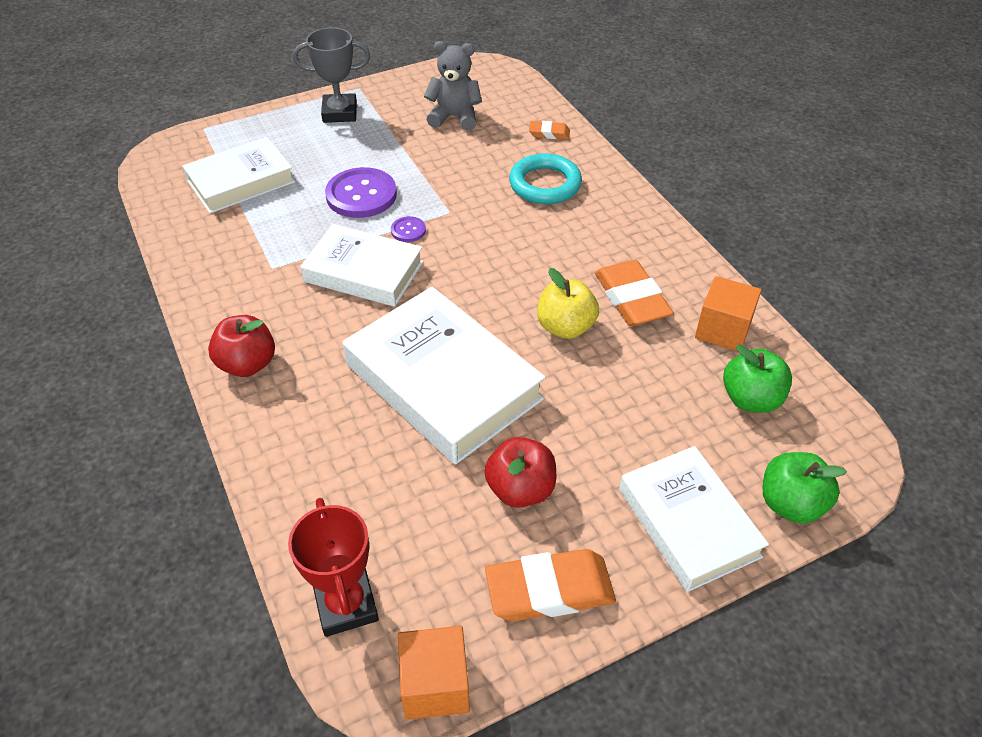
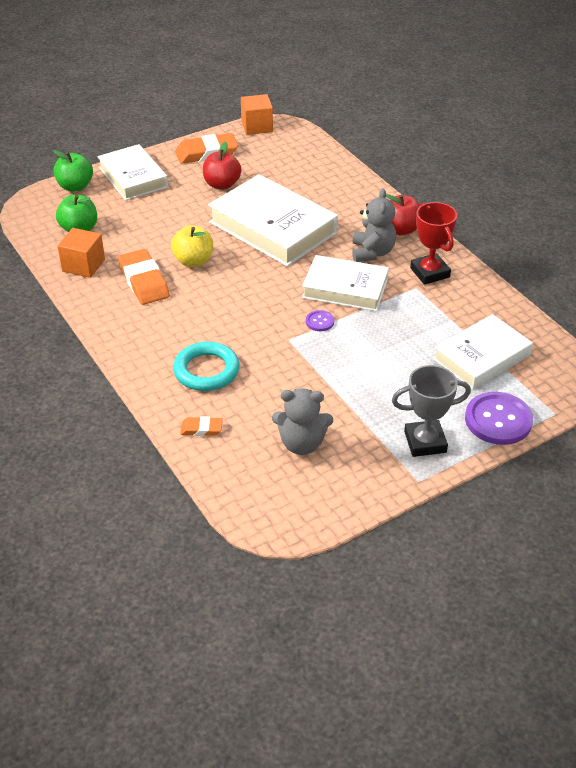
camera: 175 degrees right, 5 degrees down
red trophy [288,498,379,637] -> red trophy moved to [410,202,457,285]
purple button [325,167,397,218] -> purple button moved to [465,392,533,445]
none -> grey teddy bear [352,189,396,262]

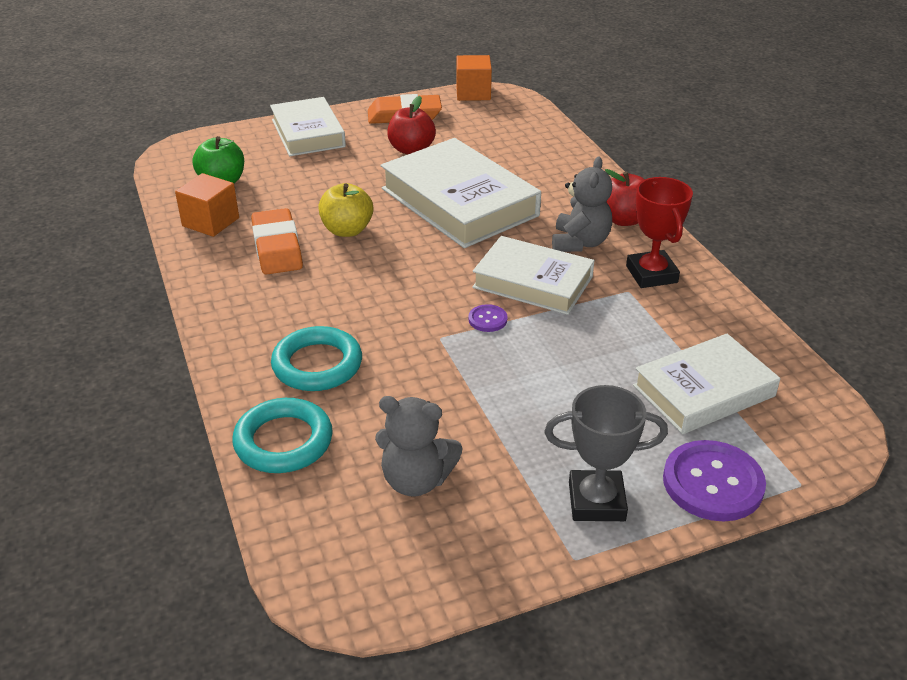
camera: 10 degrees right, 5 degrees down
green apple [53,150,93,191] -> none
orange eraser [180,417,223,436] -> turquoise ring [232,398,333,473]

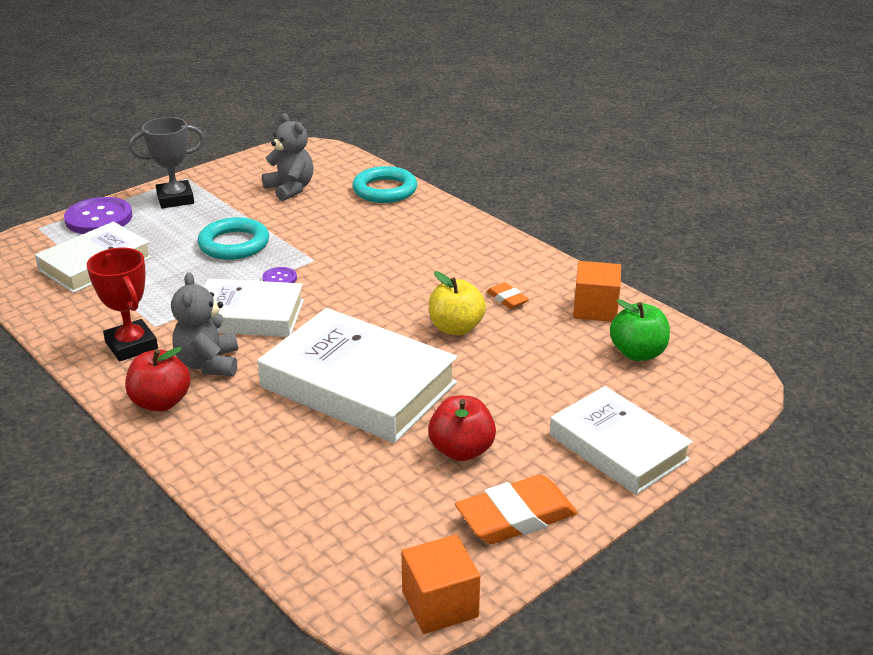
camera: 160 degrees right, 5 degrees down
orange eraser [251,208,303,275] -> orange eraser [486,282,529,309], size x0.52
turquoise ring [271,326,362,391] -> turquoise ring moved to [197,217,269,260]
grey teddy bear [375,396,463,497] -> grey teddy bear turned 60 degrees clockwise [262,113,314,201]

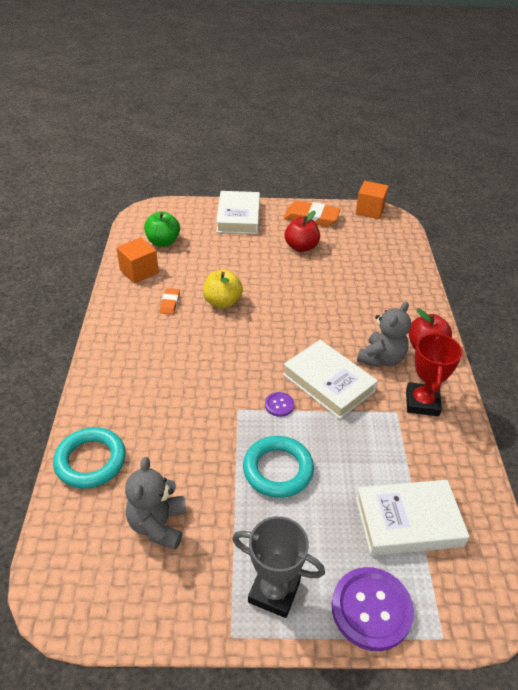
camera: 140 degrees left, 10 degrees up
white book [257,308,457,443] -> none

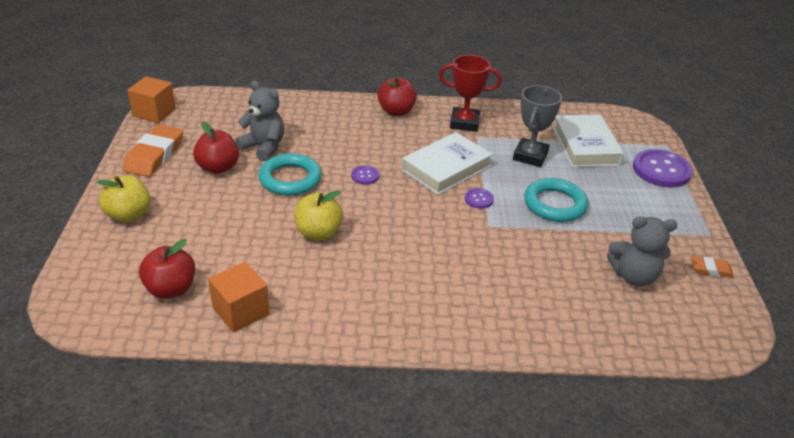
camera: 90 degrees left, 5 degrees down
turquoise ring [53,427,126,489] -> turquoise ring moved to [259,153,322,196]
green apple [144,211,180,247] -> red apple [139,239,195,299]
orange eraser [159,288,180,315] -> orange eraser moved to [691,256,734,278]
white book [216,191,260,234] -> yellow apple [97,175,151,223]
grey trophy [232,516,325,618] -> grey trophy moved to [513,85,562,167]
grey teddy bear [357,302,411,367] -> grey teddy bear moved to [235,81,284,161]
none -> purple button [351,165,379,185]

